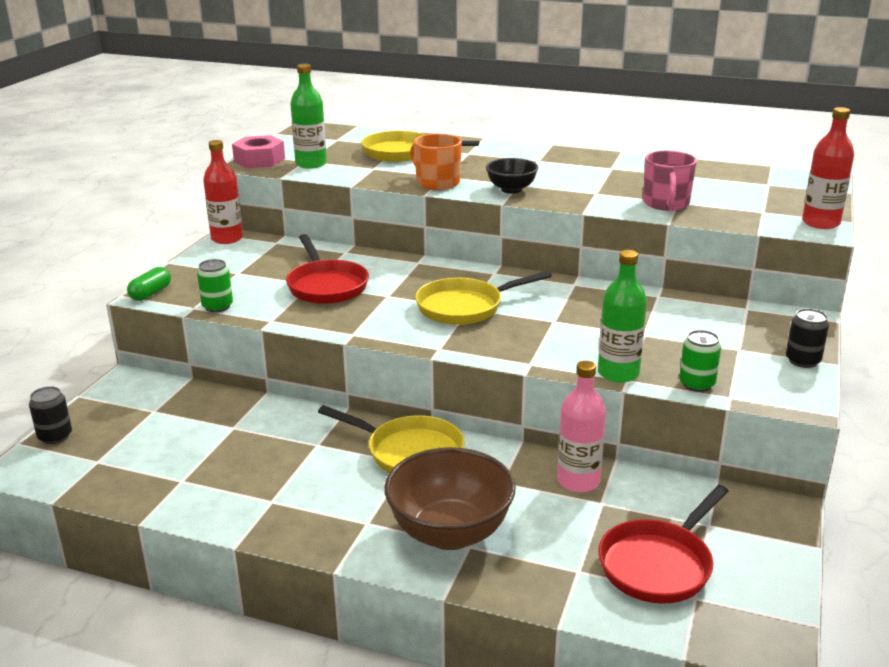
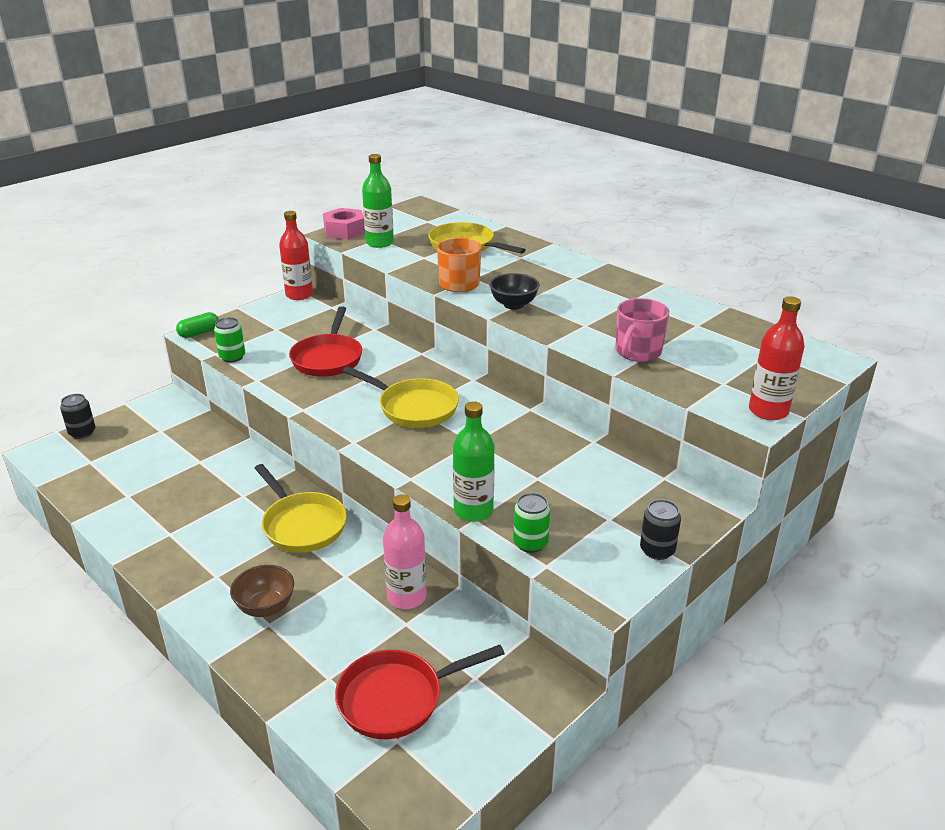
camera: 25 degrees right, 5 degrees up
brown bowl [384,447,516,550] -> brown bowl [230,565,294,617], size x0.56
yellow pan [415,271,552,325] -> yellow pan turned 150 degrees counterclockwise [343,366,459,428]

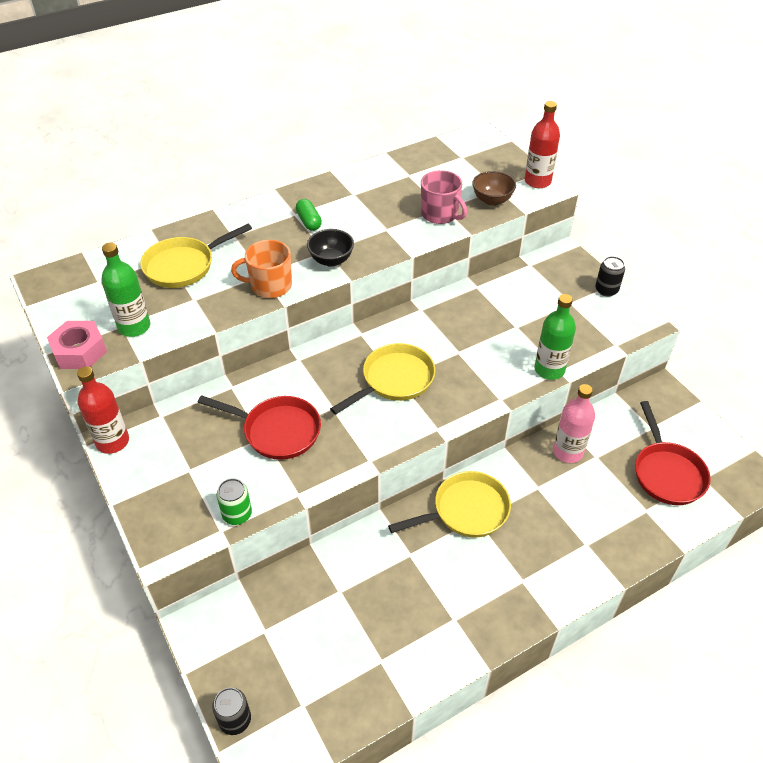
camera: 75 degrees left, 15 degrees up
green capsule [176,312,219,338] -> green capsule moved to [296,199,322,231]
brown bowl [230,565,294,617] -> brown bowl moved to [472,171,516,206]
green can [513,493,550,553] -> none

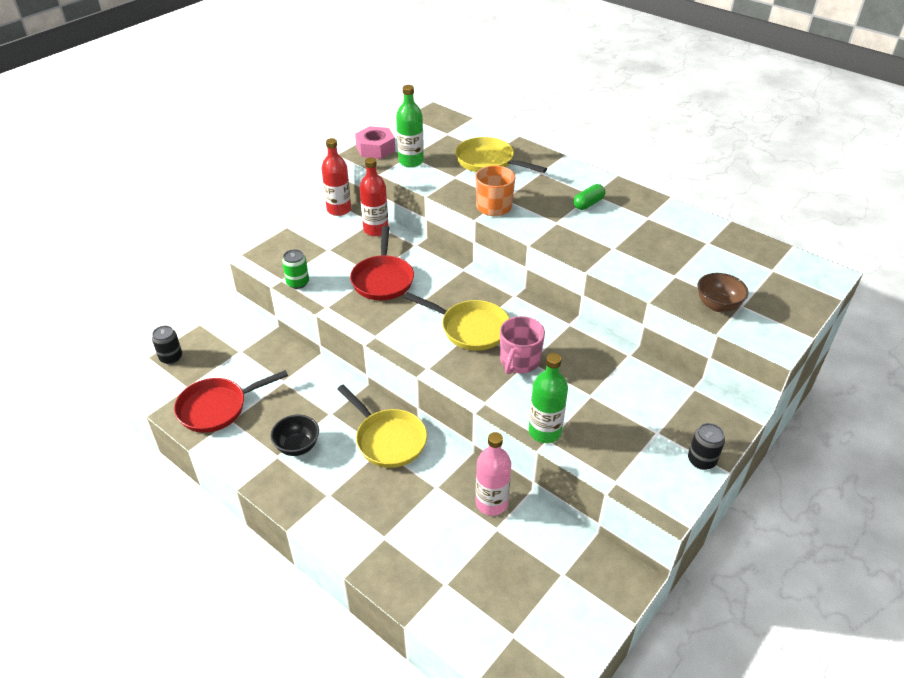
camera: 70 degrees right, 5 degrees down
black bowl [307,229,354,267] -> black bowl moved to [270,414,319,456]
pink mug [421,170,467,224] -> pink mug moved to [500,316,545,374]
red bottle [525,101,560,188] -> red bottle moved to [360,157,389,236]
red pan [635,401,711,505] -> red pan moved to [174,370,288,433]

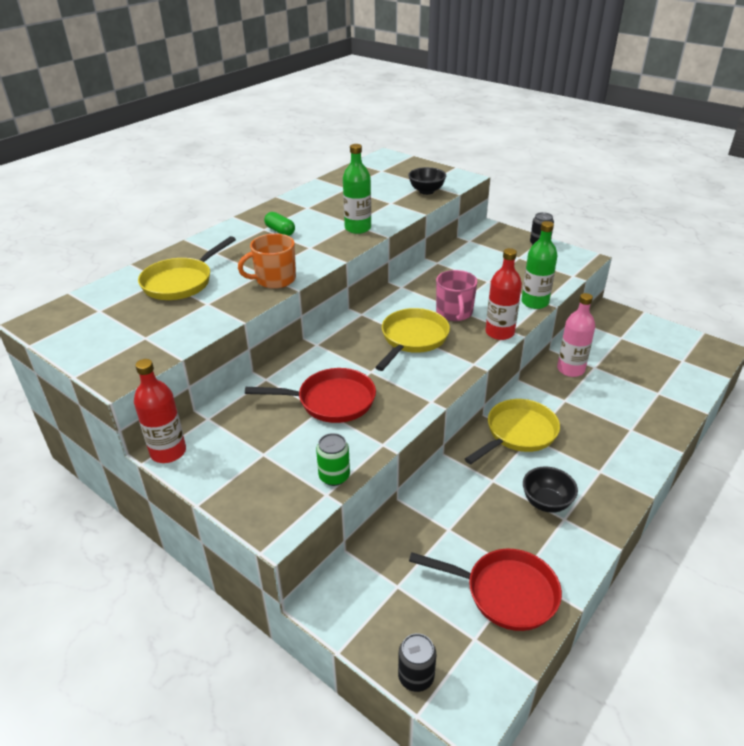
camera: 90 degrees left, 5 degrees down
red pan [174,370,288,433] -> red pan turned 45 degrees counterclockwise [409,549,562,631]
pink nut [355,126,395,159] -> none
red bottle [360,157,389,236] -> red bottle moved to [485,248,522,340]
green bottle [396,85,424,167] -> green bottle moved to [343,144,371,234]
pink mug [500,316,545,374] -> pink mug turned 60 degrees clockwise [436,270,477,321]
brown bowl [697,273,748,312] -> black bowl [408,167,446,195]

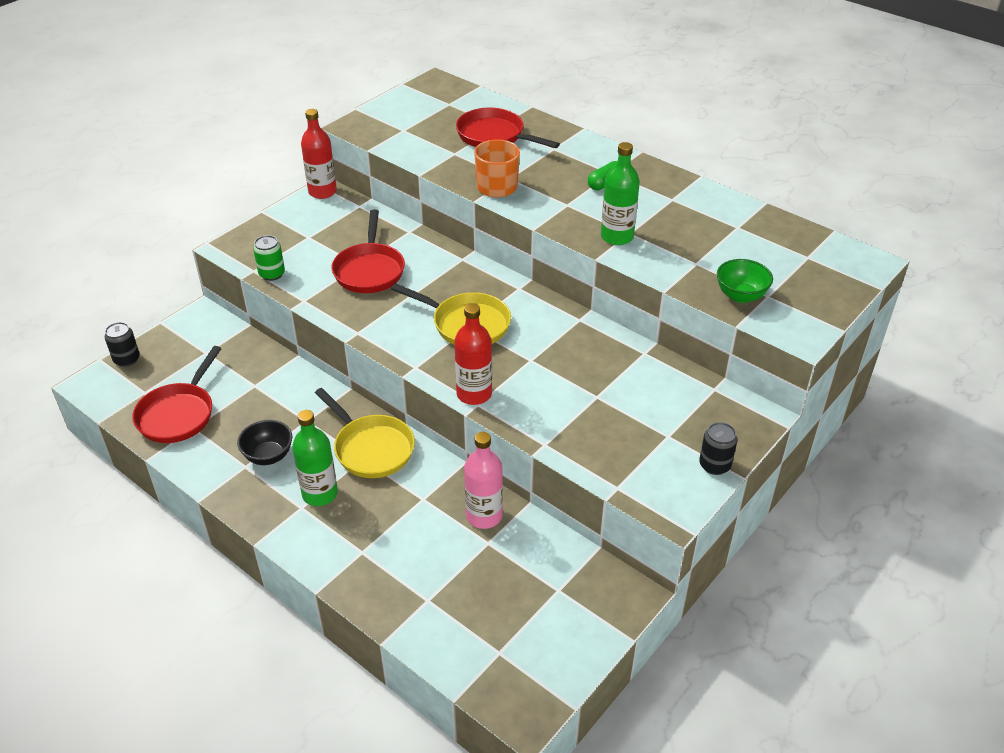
camera: 90 degrees right, 5 degrees up
yellow pan [138,236,236,300] -> red pan [456,108,560,148]
black bowl [408,167,446,195] -> green bowl [717,259,773,303]
pink mug [436,270,477,321] -> none
green bottle [521,221,558,309] -> green bottle moved to [292,410,338,506]

